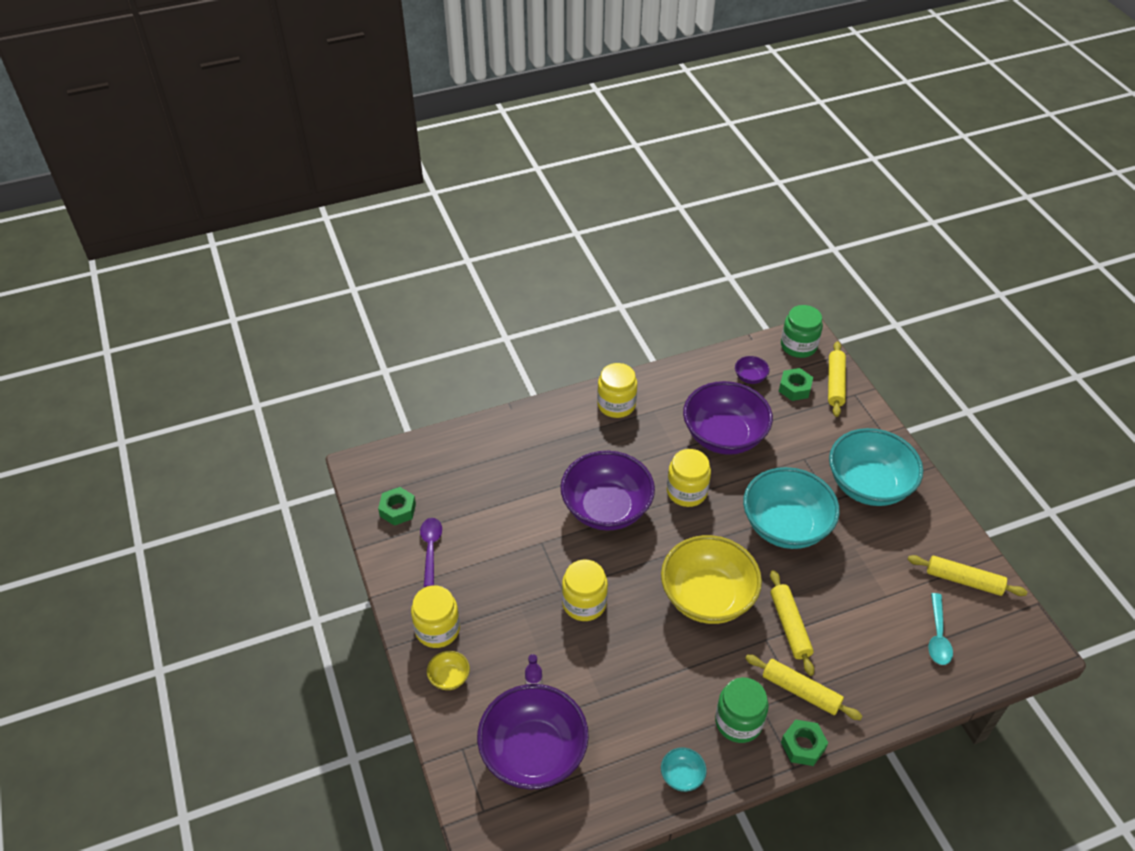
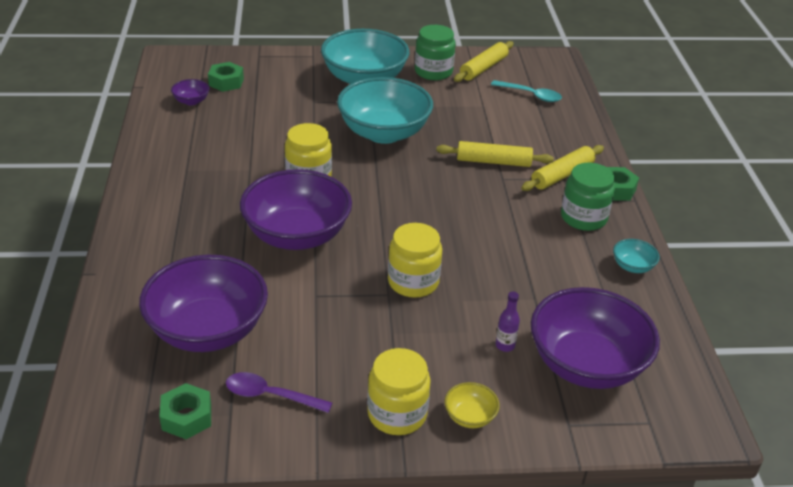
camera: 75 degrees left, 10 degrees down
yellow jar [597,363,637,418] -> none
yellow bowl [661,535,762,624] -> none
purple bowl [683,381,773,455] -> purple bowl moved to [139,255,268,352]
green jar [781,305,823,358] -> green jar moved to [415,25,456,80]
yellow rolling pin [828,341,846,417] -> none

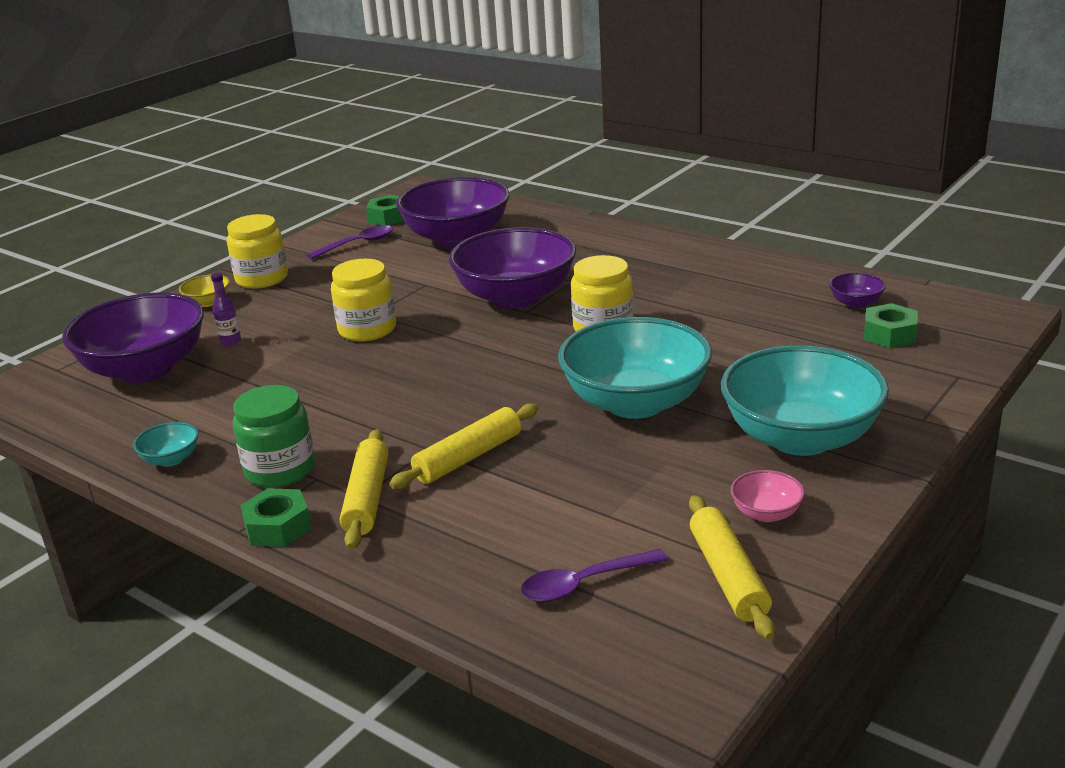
camera: 135 degrees right, 10 degrees down
green jar [415,25,456,80] -> pink bowl [730,470,805,522]
turquoise spoon [491,80,562,102] -> purple spoon [520,549,668,602]

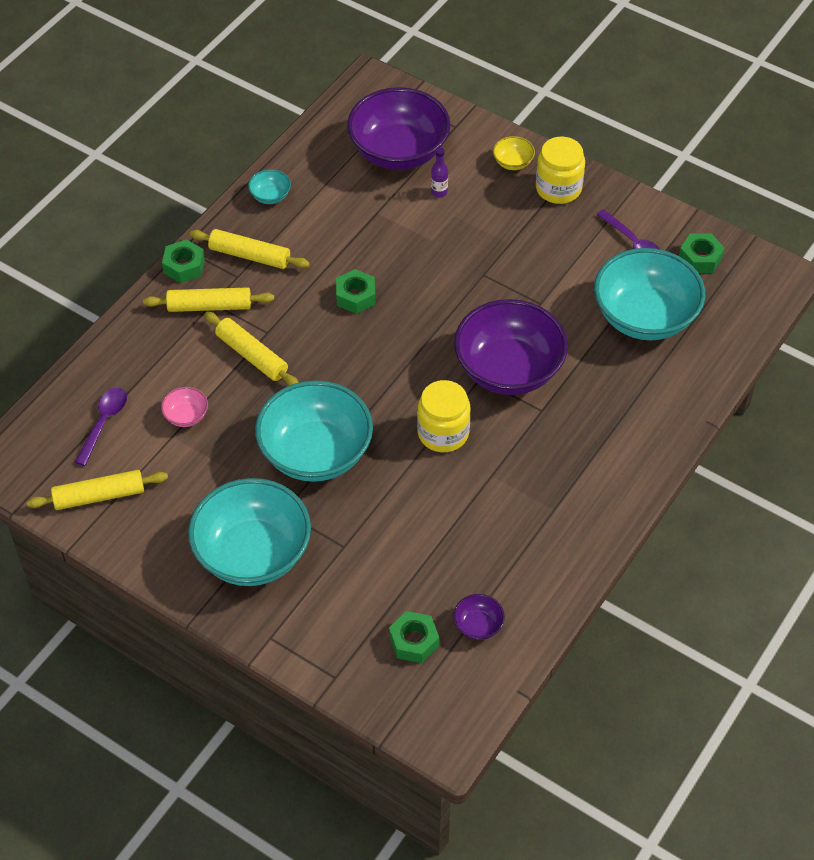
camera: 85 degrees right, 25 degrees up
green jar [232,385,315,488] -> yellow rolling pin [190,229,310,269]
yellow jar [331,259,396,341] -> none
purple bowl [396,177,510,247] -> turquoise bowl [594,248,705,340]
purple spoon [520,549,668,602] -> purple spoon turned 45 degrees clockwise [75,387,127,466]
pink bowl [730,470,805,522] -> pink bowl moved to [161,387,208,427]
none -> green nut [336,269,375,314]

